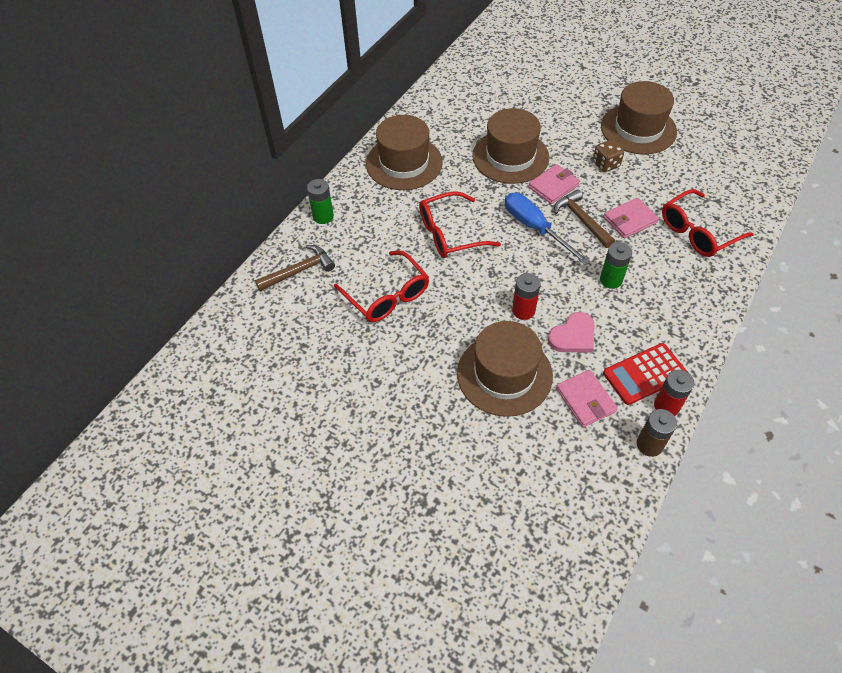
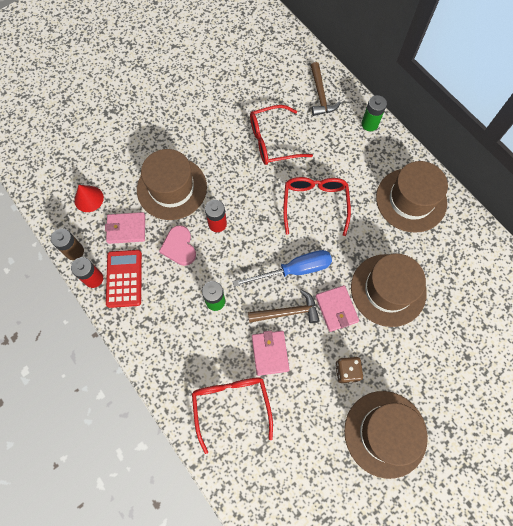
camera: 110 degrees right, 15 degrees up
none -> red cone [74,185,104,212]

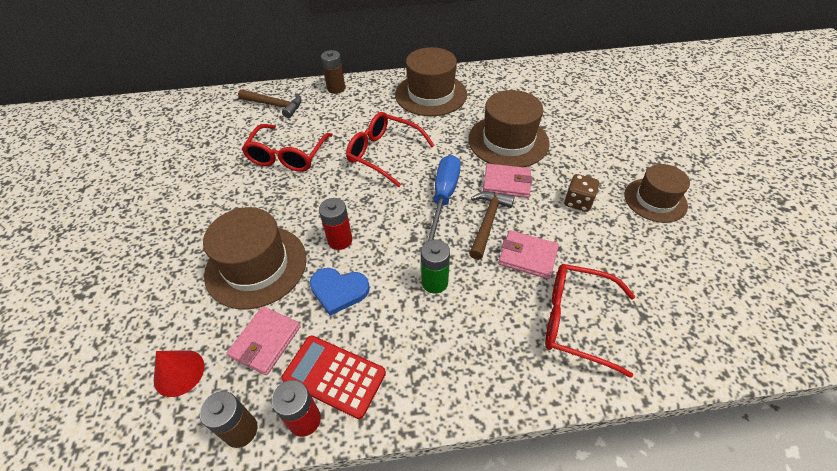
camera: 60 degrees left, 20 degrees down
pink heart [159,225,196,266] -> blue heart [310,268,370,316]
brown hat [344,391,428,479] -> brown hat [625,164,690,223], size x0.66
green battery [362,95,387,131] -> brown battery [321,50,345,94]

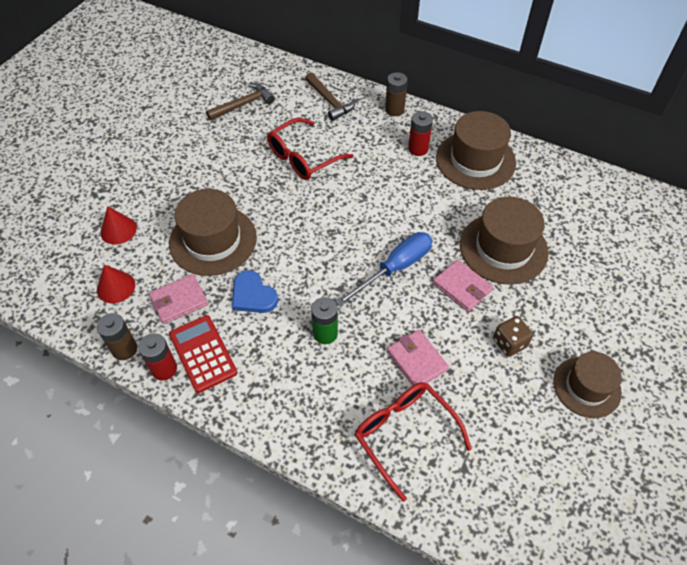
camera: 35 degrees right, 5 degrees up
red battery [319,198,352,250] -> red battery moved to [408,111,433,156]
red glasses [346,112,435,187] -> none
brown hammer [469,191,515,260] -> brown hammer moved to [206,83,275,120]
none -> red cone [100,206,137,245]

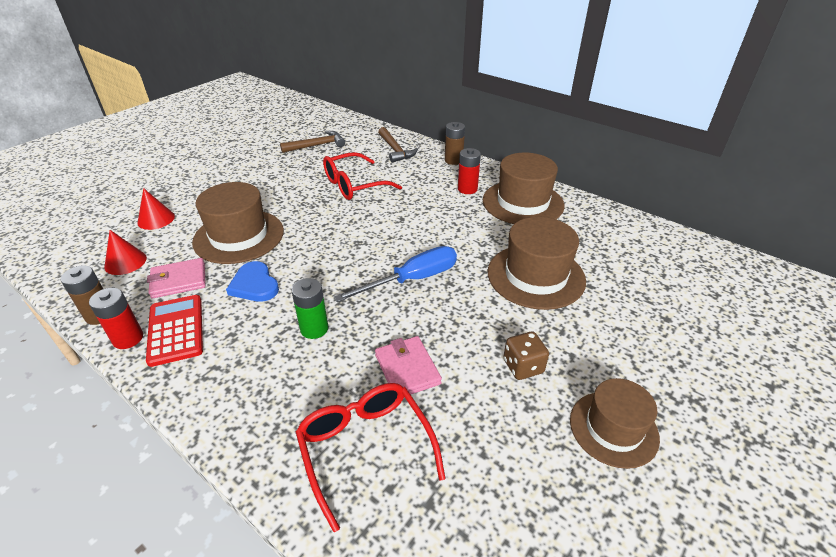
camera: 10 degrees right, 15 degrees down
pink wallet [433,259,493,312] -> none

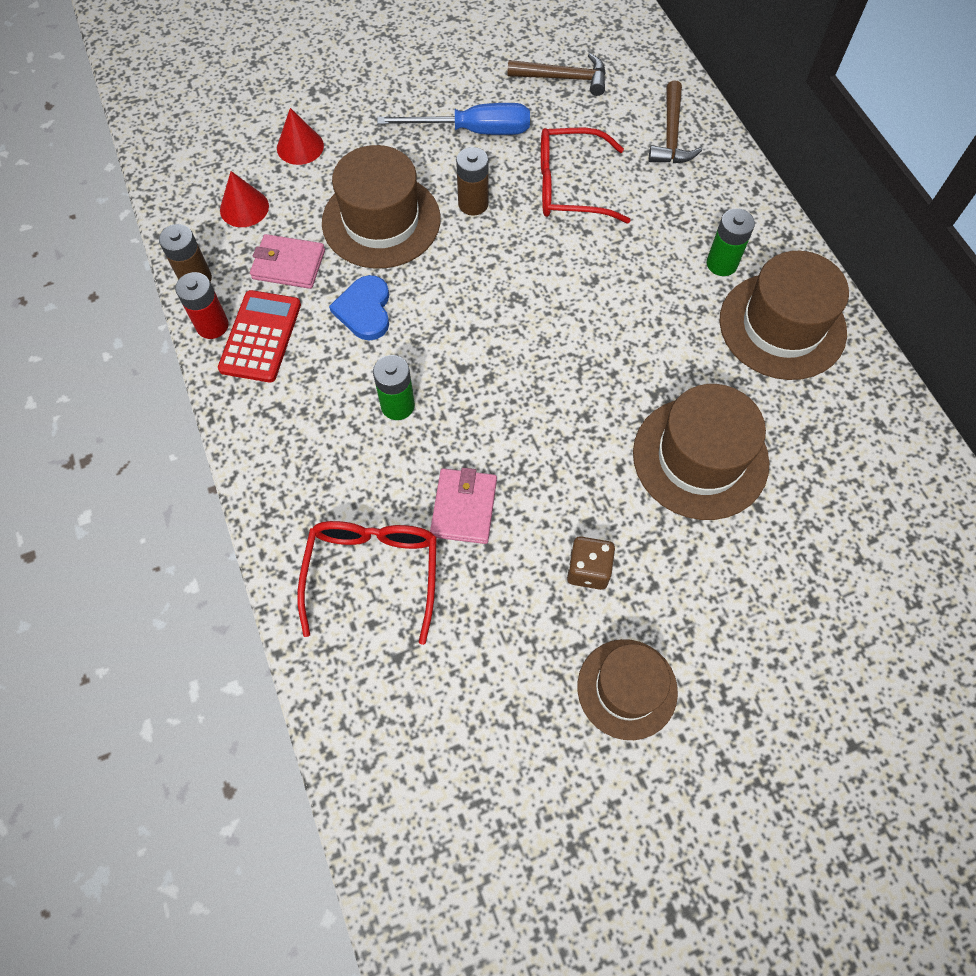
camera: 30 degrees right, 25 degrees up
blue screwdriver [334,246,457,302] -> blue screwdriver moved to [377,103,530,135]
brown battery [445,122,465,165] -> brown battery moved to [456,147,489,216]
red battery [458,148,481,194] -> green battery [707,209,755,276]

